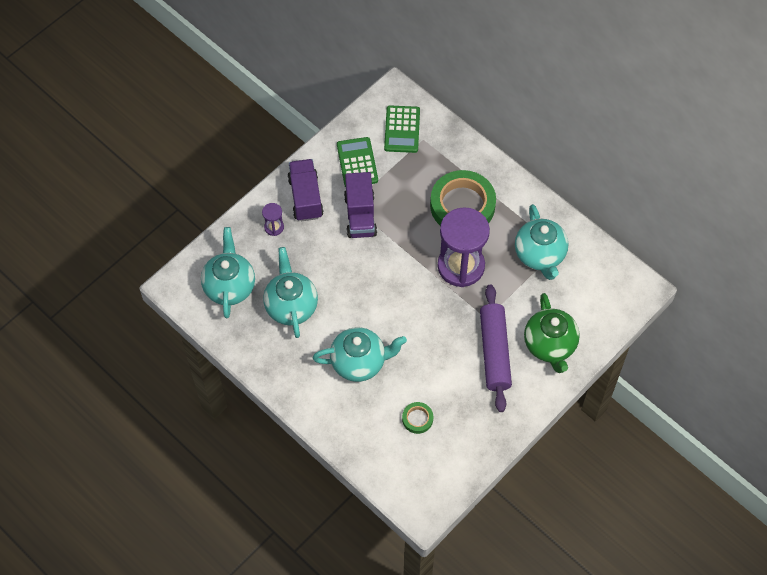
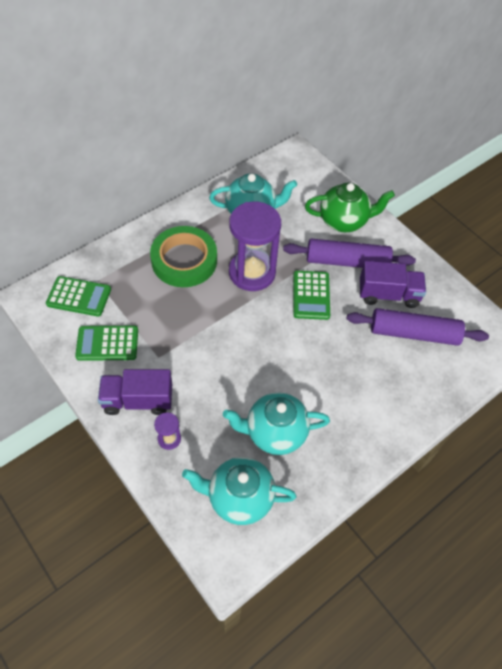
camera: 85 degrees left, 5 degrees down
turquoise teapot [313,327,407,382] -> none
purple truck [344,172,377,238] -> purple truck moved to [360,261,426,308]
green tape [402,402,433,434] -> purple rolling pin [347,308,489,346]
none -> green calculator [294,271,330,320]

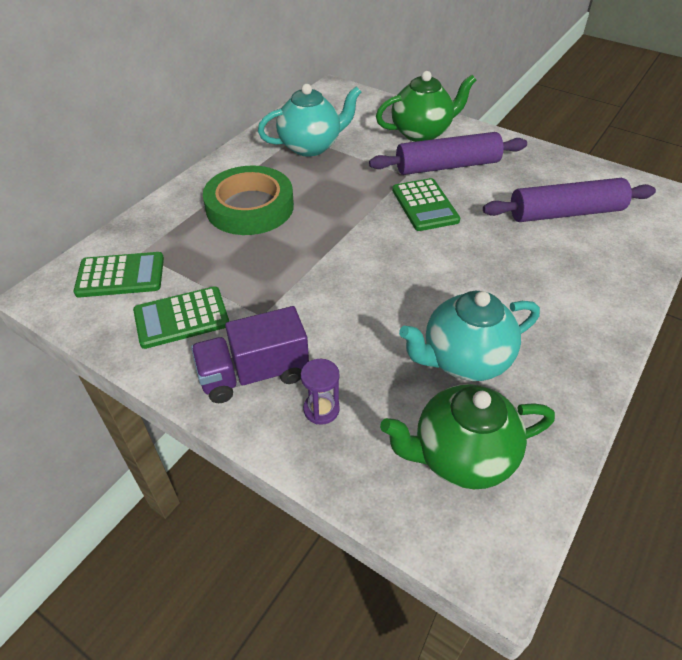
camera: 15 degrees left, 10 degrees down
turquoise teapot [182,457,297,525] -> green teapot [380,384,555,489]
purple hourglass [229,202,281,291] -> none
purple truck [360,261,426,308] -> none

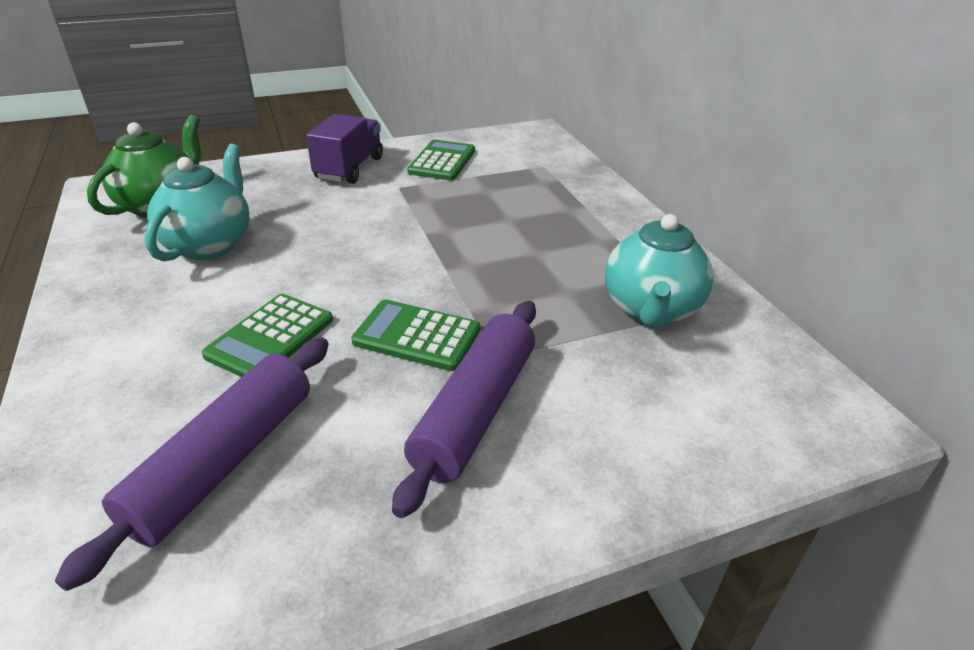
camera: 125 degrees right, 10 degrees down
green calculator [74,252,164,297] -> green calculator moved to [202,294,333,377]
green tape [203,166,294,235] -> none
purple hourglass [301,359,340,425] -> none
green teapot [376,71,476,142] -> none

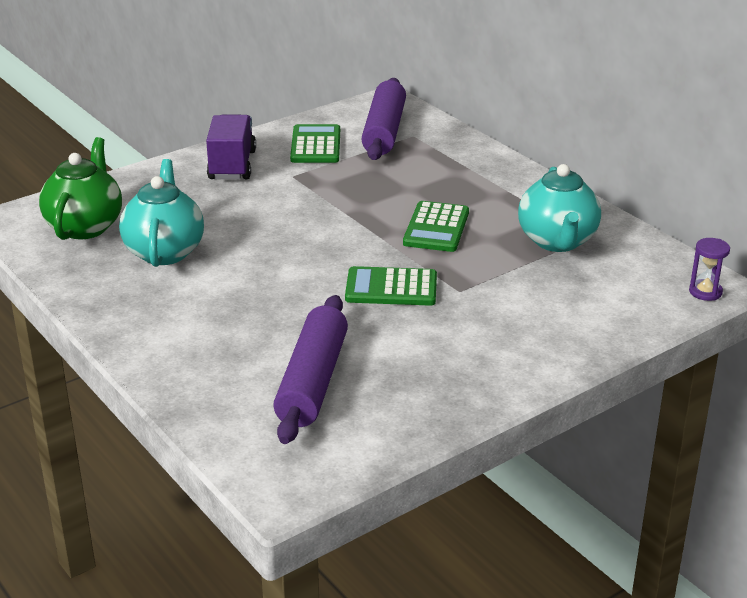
camera: 15 degrees left, 5 degrees down
green calculator [202,294,333,377] -> green calculator moved to [403,201,469,252]
purple rolling pin [392,301,536,518] -> purple rolling pin moved to [361,78,406,160]
none -> purple hourglass [689,238,730,301]

